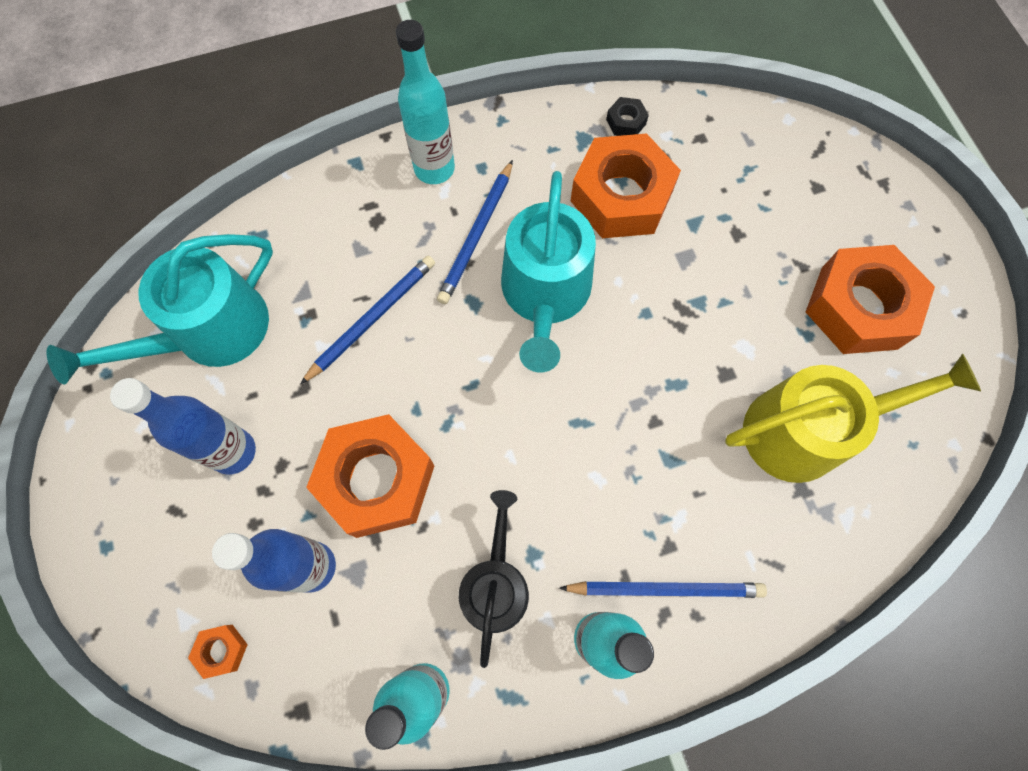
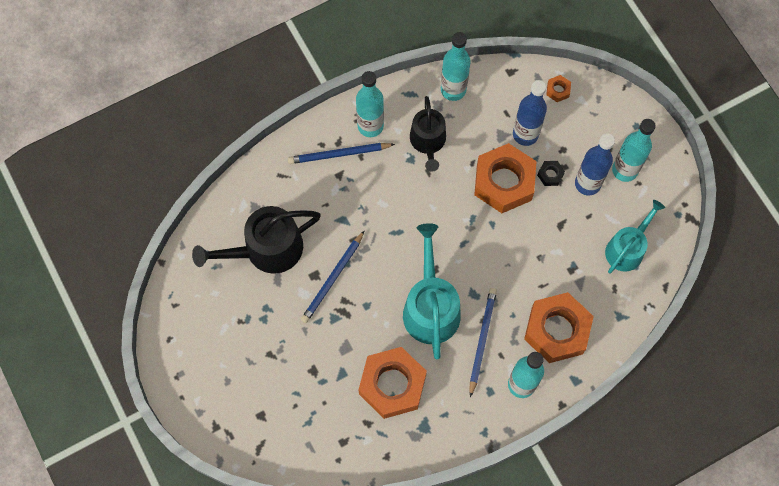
camera: 170 degrees right, 0 degrees up
turquoise watering can [47,234,273,385] -> turquoise watering can [605,200,665,274], size x0.66
blue pencil [300,256,435,384] -> blue pencil moved to [301,231,364,323]
black nut [606,97,649,136] -> black nut moved to [537,161,565,186]
yellow watering can [725,353,981,483] -> black watering can [192,206,321,274]
orange nut [806,245,935,354] -> orange nut moved to [524,292,594,363]
none -> turquoise bottle [612,119,656,182]

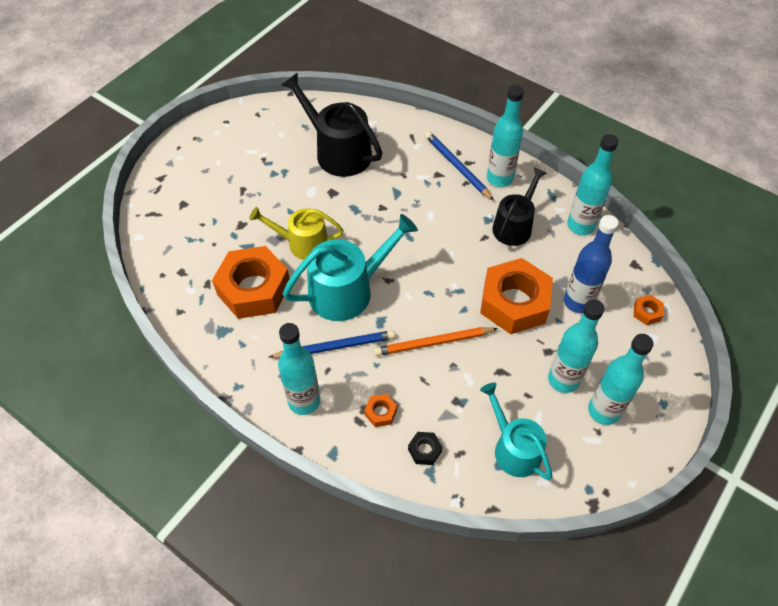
camera: 65 degrees right, 15 degrees down
blue pencil [301,231,364,323] -> none
black watering can [410,96,446,172] -> black watering can turned 150 degrees clockwise [492,167,547,246]
orange nut [524,292,594,363] -> orange nut [364,394,397,427], size x0.40
black nut [537,161,565,186] -> black nut moved to [408,432,442,465]
blue bottle [575,133,615,195] -> turquoise bottle [548,299,605,393]
turquoise watering can [605,200,665,274] -> turquoise watering can turned 135 degrees counterclockwise [480,383,553,480]
none -> yellow watering can [249,207,344,260]
none -> orange pencil [374,327,498,356]

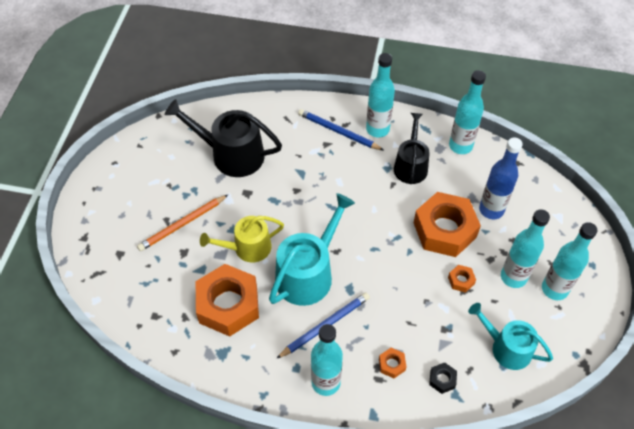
camera: 25 degrees left, 0 degrees up
orange pencil [374,327,498,356] -> orange pencil moved to [137,195,228,251]
orange nut [634,295,664,325] -> orange nut moved to [448,265,476,293]

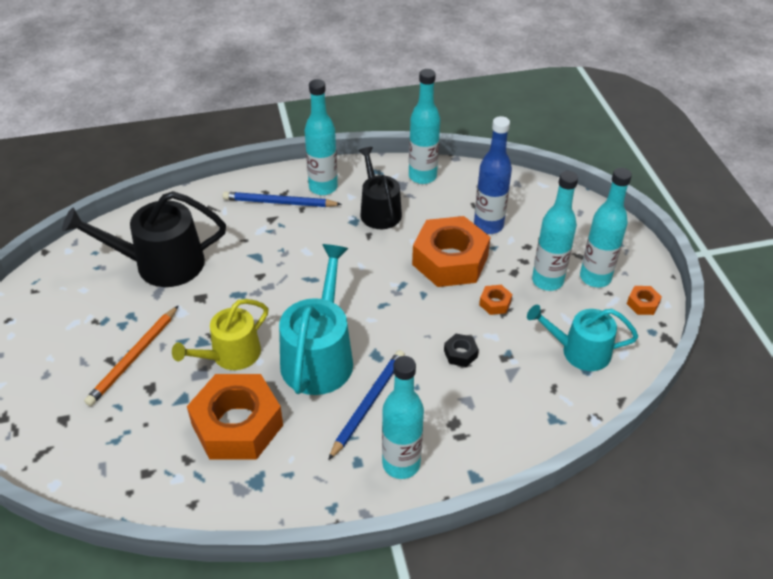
camera: 25 degrees left, 10 degrees down
orange nut [379,348,406,378] -> orange nut moved to [627,286,662,315]
black nut [429,363,457,394] -> black nut moved to [444,334,479,367]

